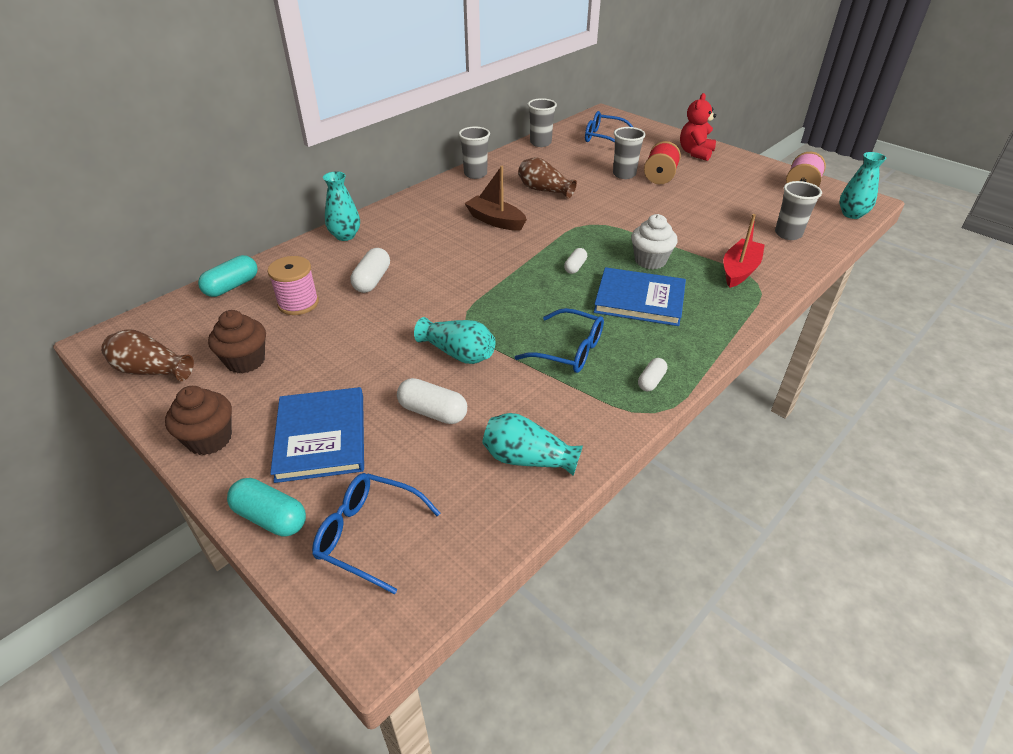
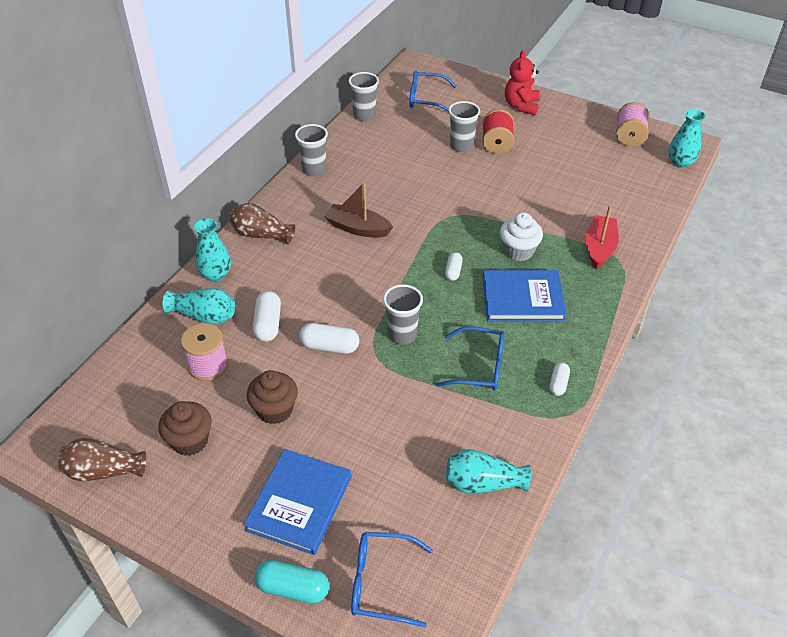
camera: 15 degrees left, 5 degrees up
brown cupcake [165,386,232,455] -> brown cupcake moved to [247,370,298,424]
turquoise capsule [198,255,258,297] -> none
blue book [270,387,364,483] -> blue book turned 45 degrees clockwise [243,449,352,555]
white capsule [397,378,467,424] -> white capsule moved to [299,323,359,354]
turquoise vase [414,317,495,364] -> turquoise vase moved to [163,288,235,325]
brown vase [518,157,577,199] -> brown vase moved to [230,203,295,244]
grey cup [775,181,822,240] -> grey cup moved to [383,285,423,345]

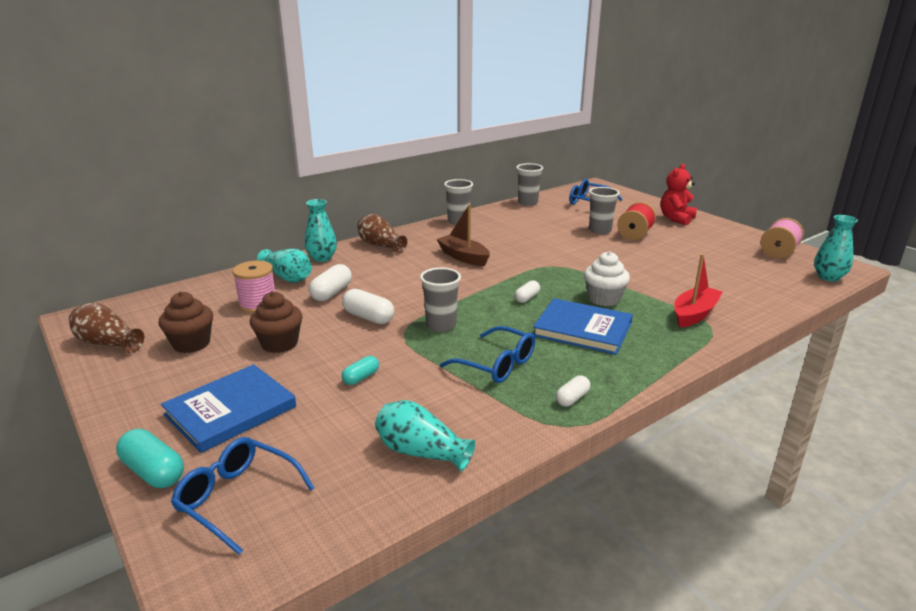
camera: 25 degrees right, 20 degrees down
none -> turquoise capsule [342,356,379,385]

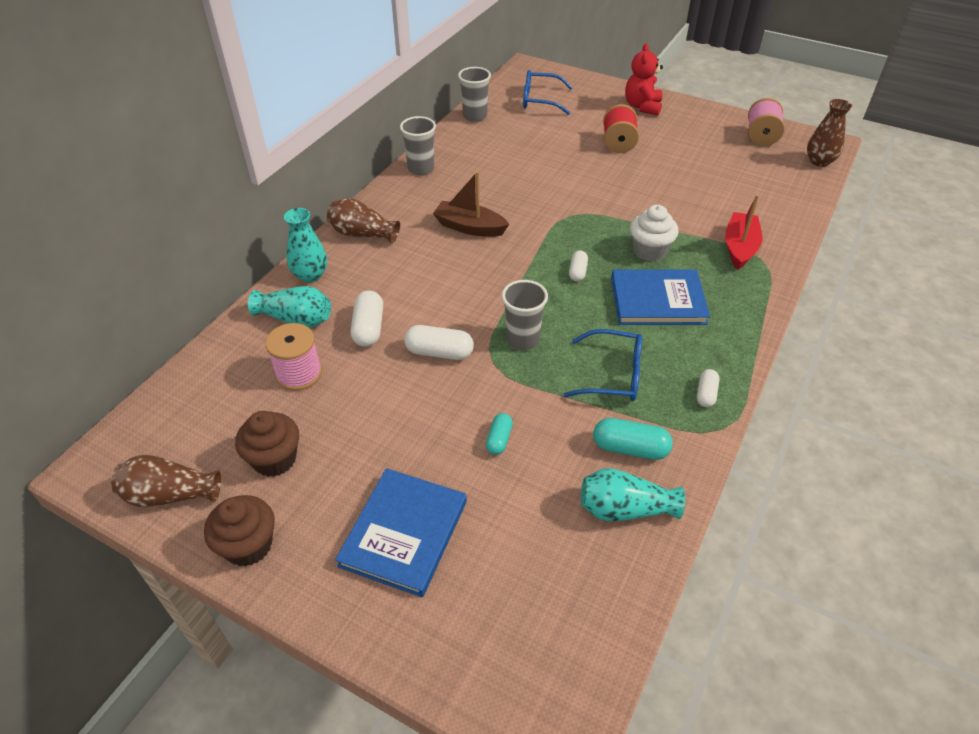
camera: 25 degrees left, 20 degrees up
turquoise capsule [116,429,184,488] -> turquoise capsule moved to [593,418,673,460]
blue glasses [171,437,314,555] -> none
brown cupcake [250,292,303,353] -> brown cupcake moved to [204,495,275,567]
grey cup [589,187,620,234] -> none
turquoise vase [814,215,858,281] -> brown vase [807,99,852,167]

